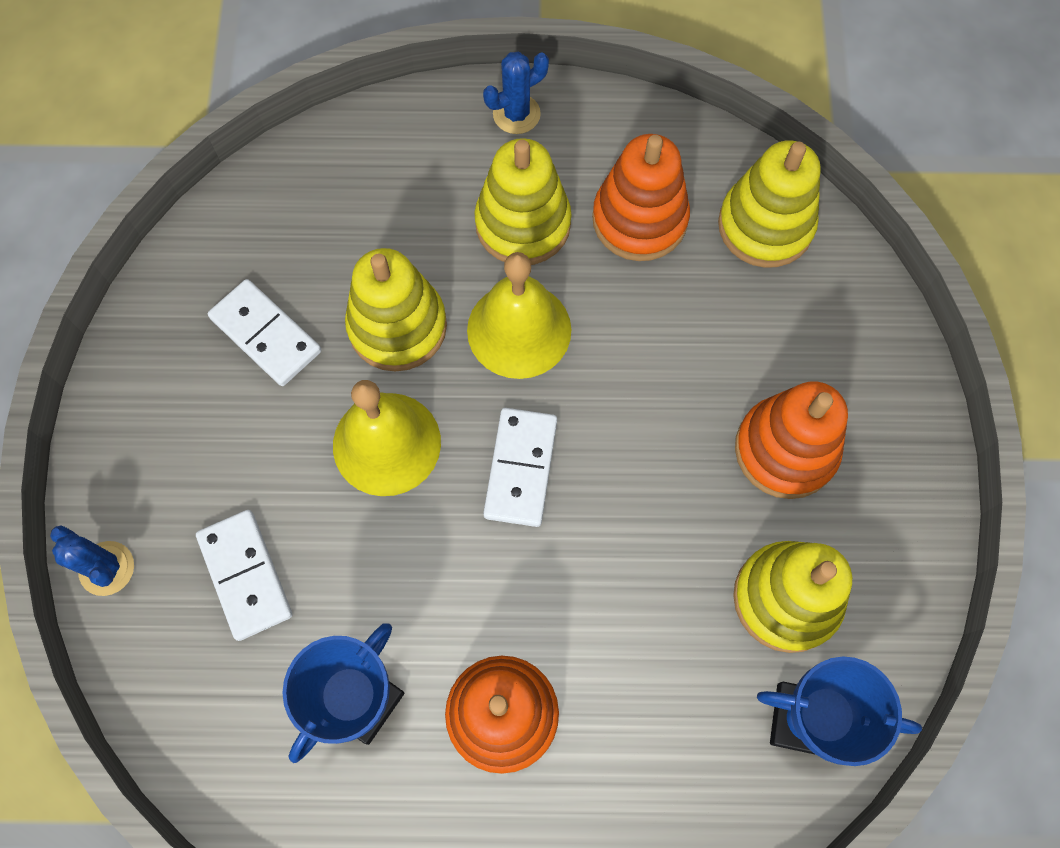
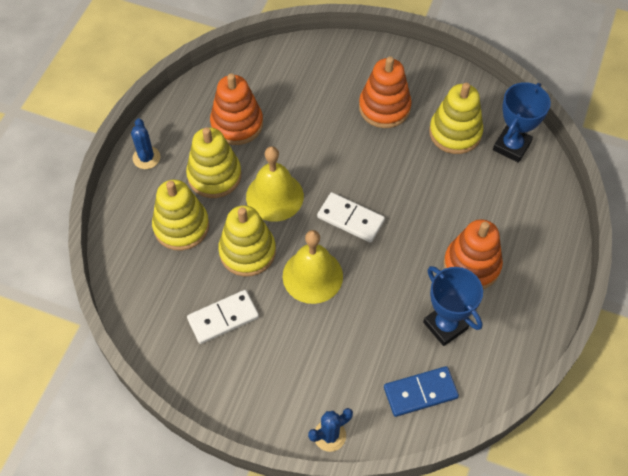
camera: 70 degrees left, 10 degrees down
white domino [196,510,292,641] -> none
yellow stacking toy [718,140,821,268] -> yellow stacking toy moved to [152,179,209,251]
none -> blue domino [384,366,459,417]

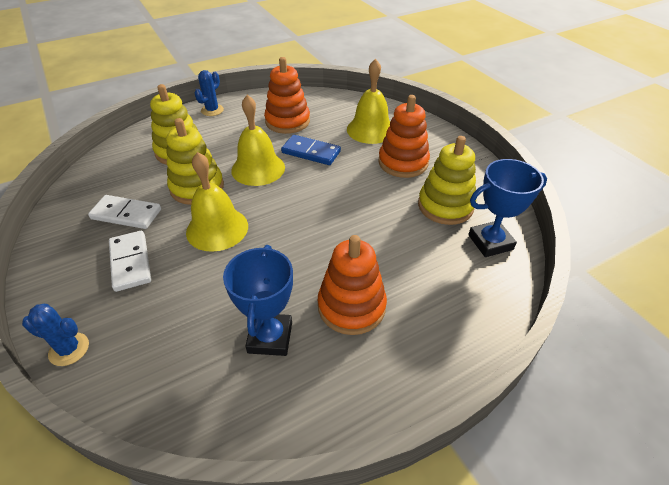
camera: 40 degrees right, 15 degrees down
yellow stacking toy [186,127,241,198] -> none
white domino [317,192,385,243] -> white domino moved to [109,231,151,292]
blue domino [384,366,459,417] -> blue domino moved to [281,135,341,165]
none -> yellow bell [347,59,390,144]

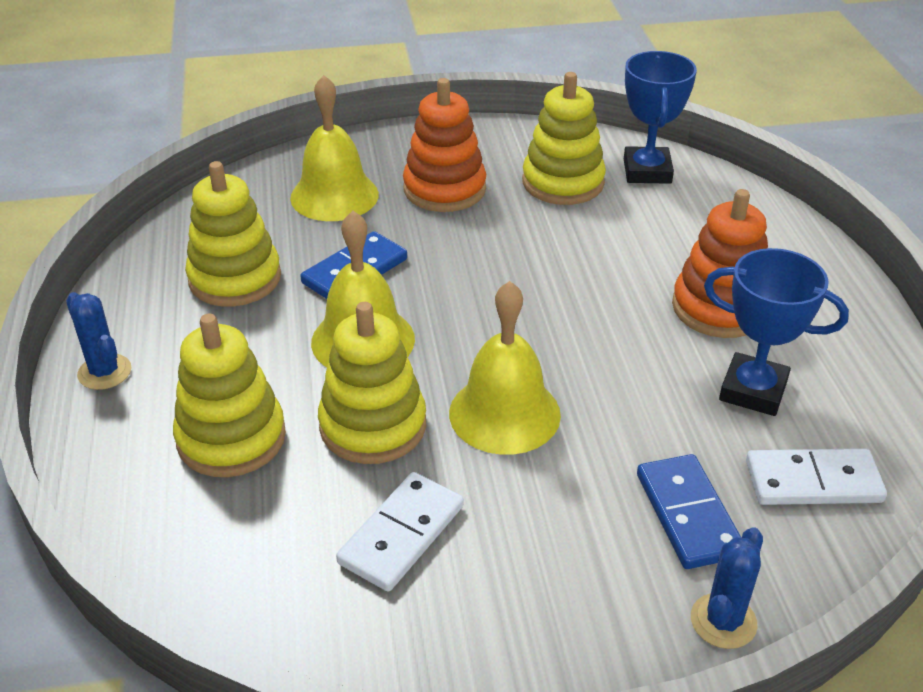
camera: 70 degrees left, 5 degrees down
white domino [109,231,151,292] -> white domino moved to [746,448,887,505]
orange stacking toy [264,57,310,134] -> yellow stacking toy [185,161,281,307]
none -> blue domino [637,454,741,569]

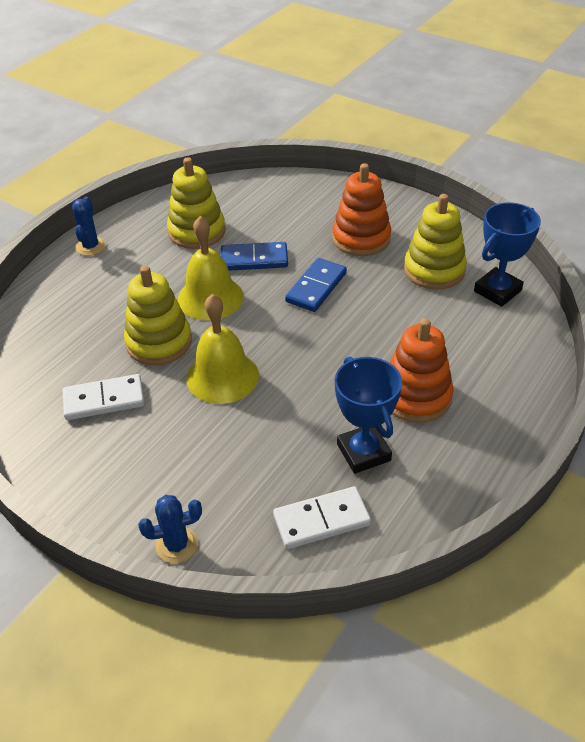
camera: 45 degrees right, 5 degrees up
yellow stacking toy [173,314,286,477] -> none
yellow bell [290,75,379,221] -> none
blue domino [637,454,741,569] -> blue domino moved to [285,258,347,312]
white domino [746,448,887,505] -> white domino turned 60 degrees counterclockwise [273,486,371,549]

